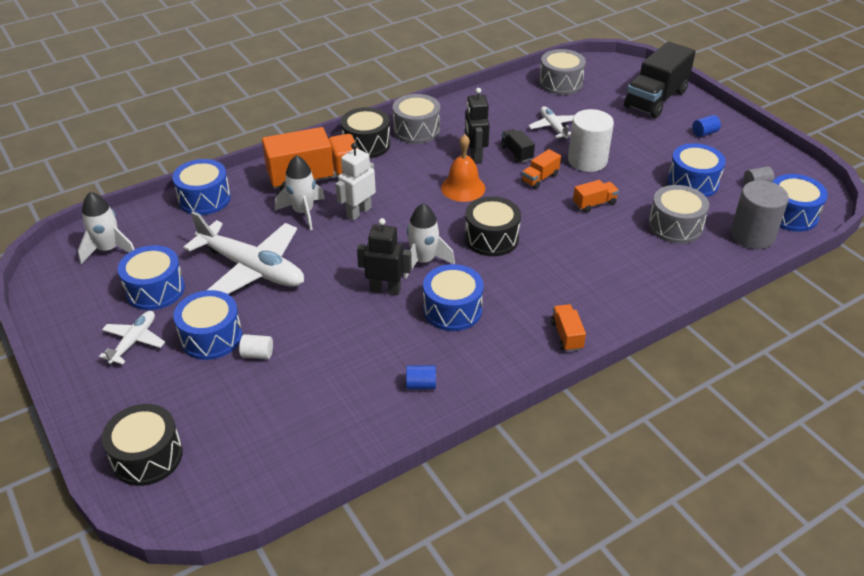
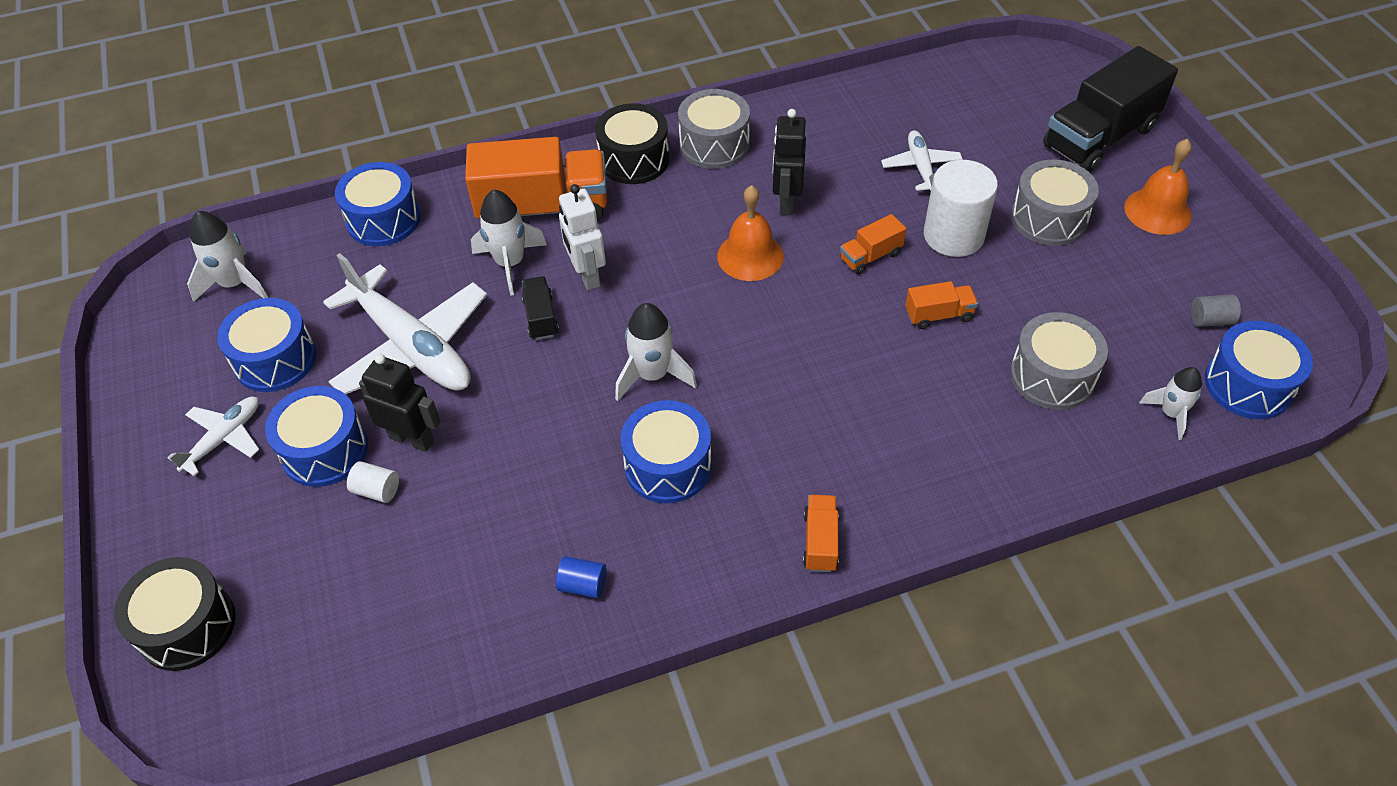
camera: 15 degrees right, 10 degrees up
white robot [335,143,376,221] -> white robot turned 75 degrees counterclockwise [559,184,606,290]
black robot [357,218,412,295] -> black robot moved to [359,354,441,452]
black drum [465,196,521,256] -> none
black truck [501,129,535,163] -> black truck moved to [522,276,559,340]
grey drum [539,49,586,95] -> grey drum moved to [1011,160,1099,246]
blue drum [667,143,726,197] -> none
blue cylinder [692,115,721,137] -> orange bell [1124,139,1192,235]
grey cylinder [730,180,789,249] -> white rocket [1139,367,1202,440]

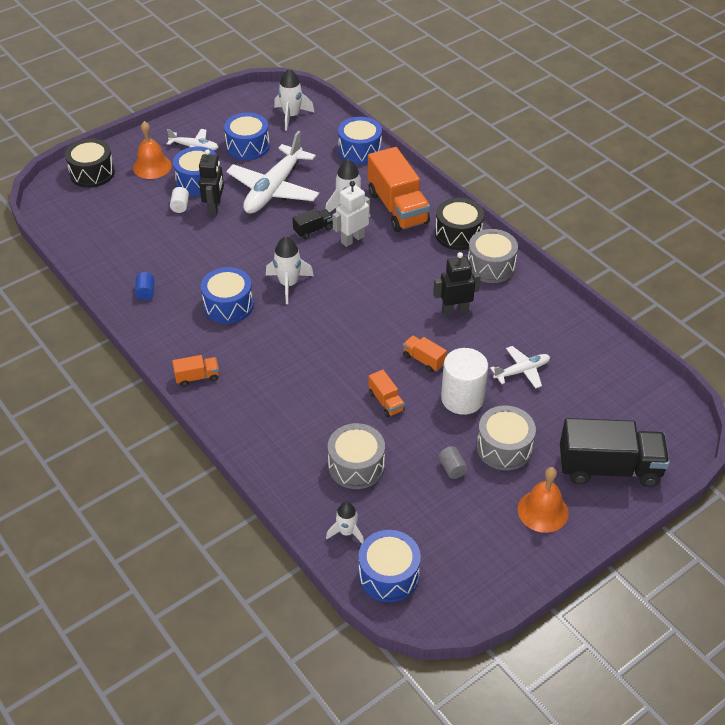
camera: 70 degrees right, 5 degrees down
orange bell [717,185,784,281] -> orange bell moved to [133,121,172,179]
black truck [1043,46,1178,172] -> black truck turned 150 degrees clockwise [560,418,670,487]
grey cylinder [1191,294,1241,327] -> grey cylinder moved to [438,446,468,479]

